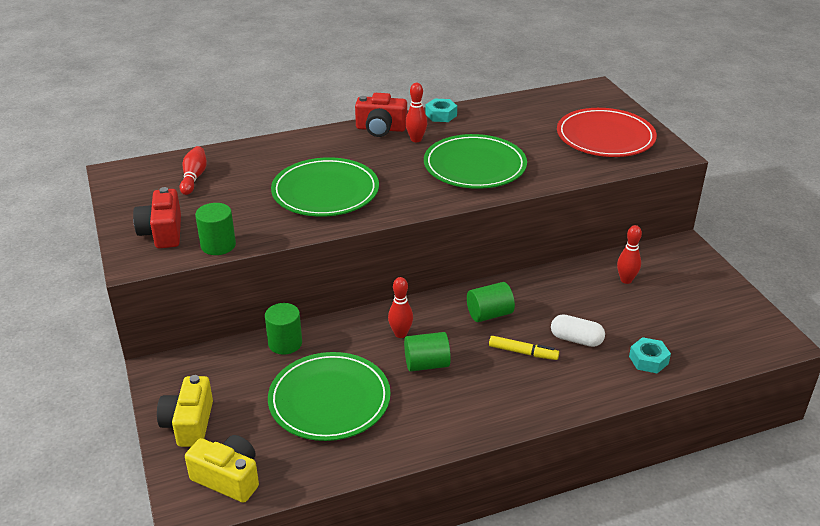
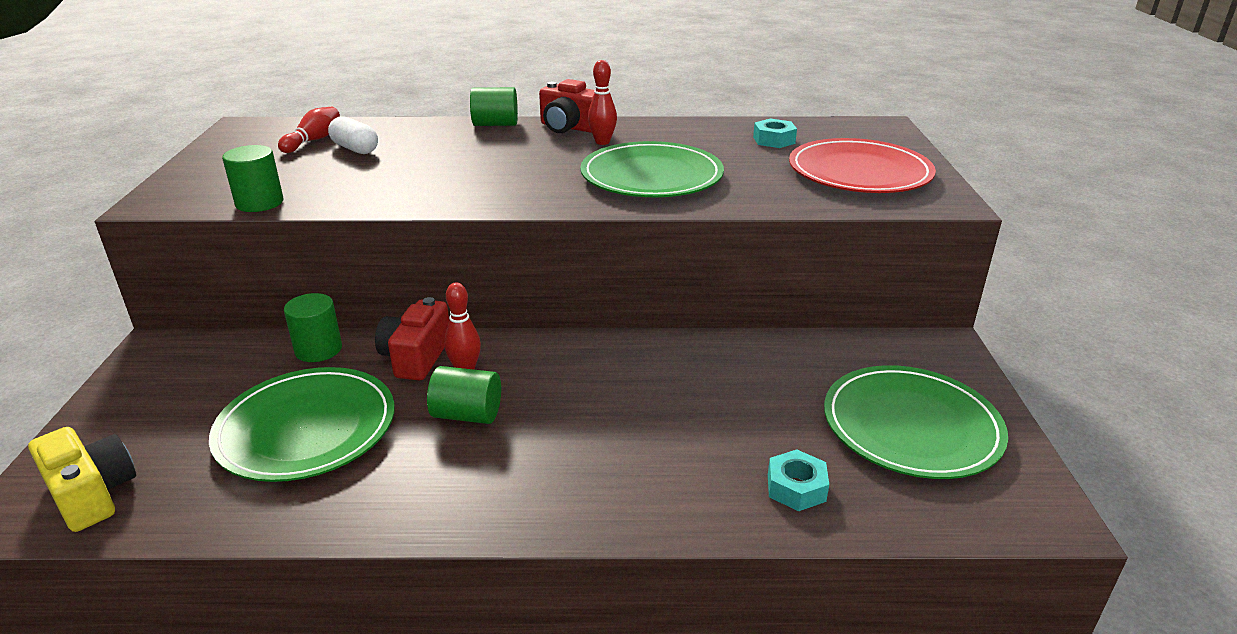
camera: 20 degrees right, 5 degrees down
red camera [133,187,181,248] -> red camera moved to [375,297,449,381]
yellow camera [157,375,213,447] -> none
green plate [271,157,379,217] -> green plate moved to [824,365,1008,479]
turquoise nut [425,98,457,122] -> turquoise nut moved to [753,118,797,148]
green cylinder [467,282,515,322] -> green cylinder moved to [470,87,518,126]
yellow marker [489,336,559,360] -> none
white capsule [551,314,605,347] -> white capsule moved to [328,116,378,154]
red bowling pin [617,225,642,284] -> none

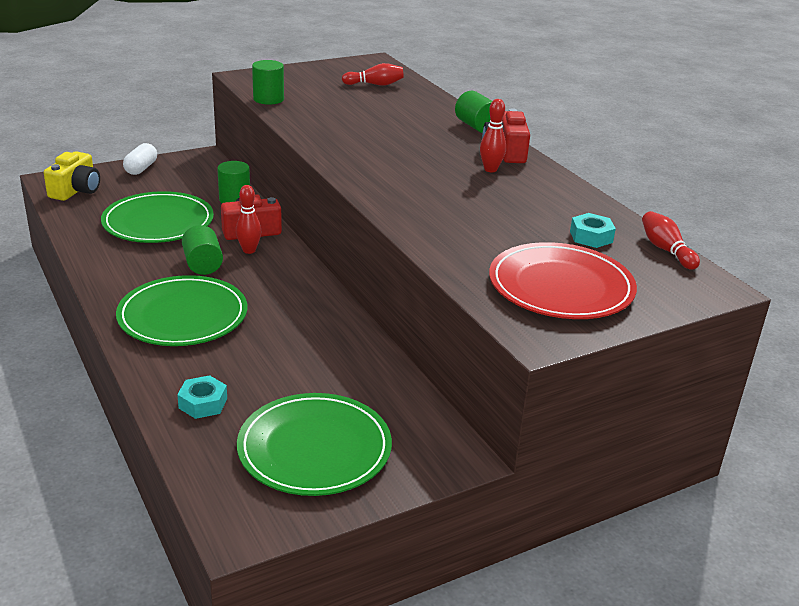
camera: 60 degrees right, 0 degrees up
white capsule [328,116,378,154] -> white capsule moved to [123,143,157,175]
green plate [580,141,724,197] -> green plate moved to [116,275,247,346]
none -> red bowling pin [642,211,700,270]

